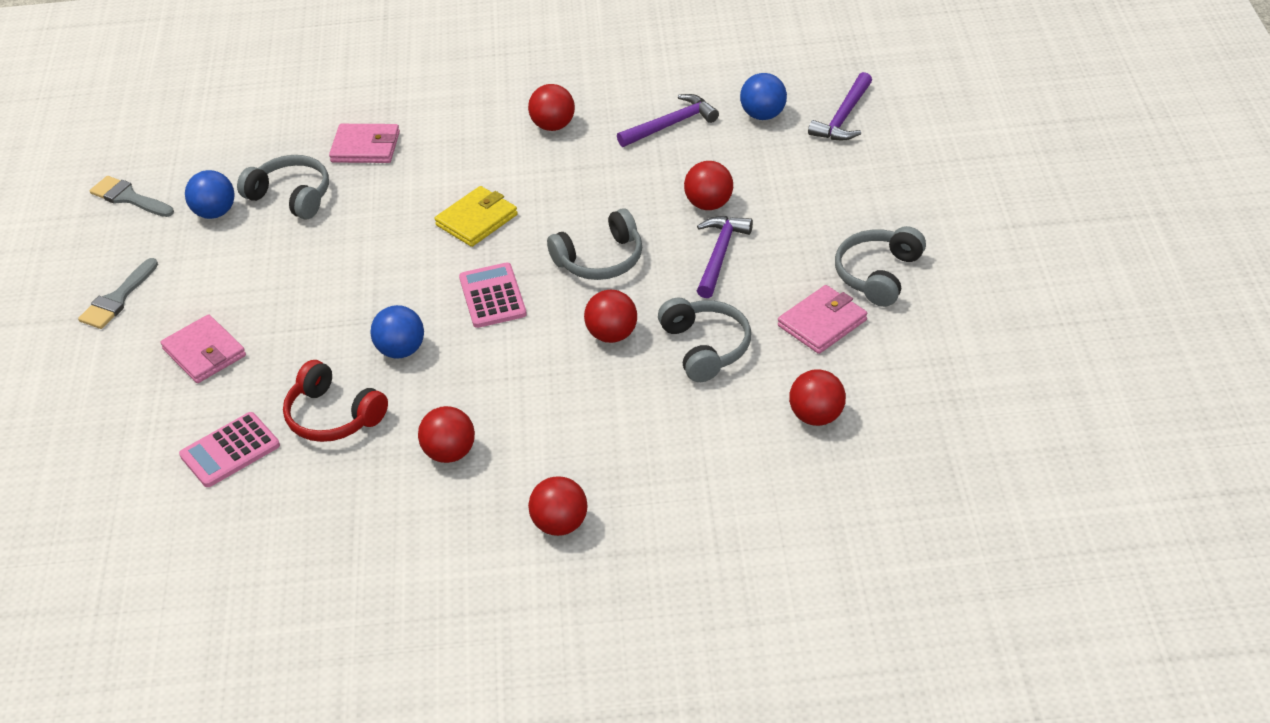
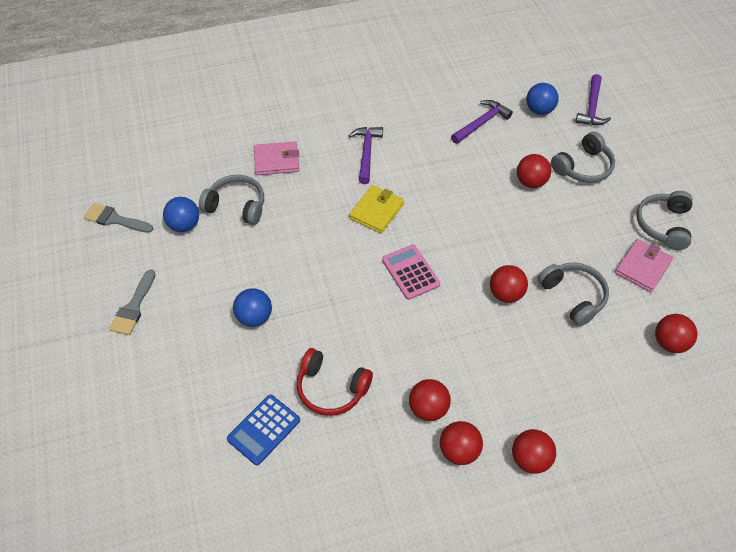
camera: 15 degrees left, 10 degrees up
pink wallet [160,314,246,383] -> none
pink calculator [179,412,280,487] -> blue calculator [227,395,300,465]
blue ball [370,305,424,359] -> blue ball moved to [233,288,272,327]
red ball [528,84,575,131] -> red ball moved to [440,421,483,465]
grey headphones [547,208,642,280] -> grey headphones moved to [551,132,615,183]
purple hammer [697,216,753,298] -> purple hammer moved to [348,127,383,184]

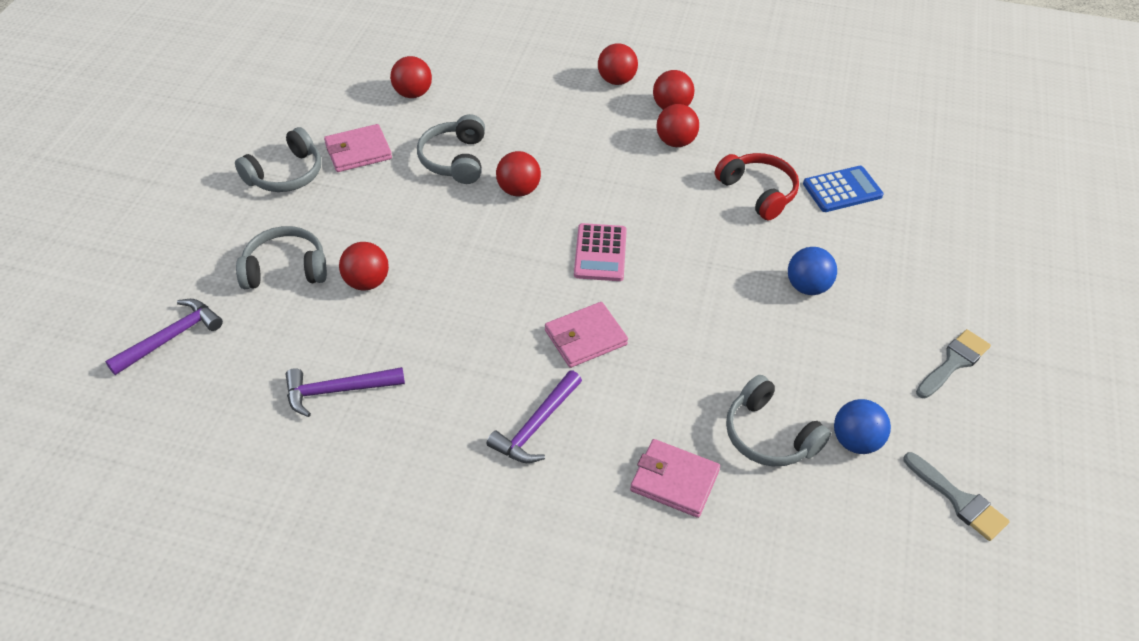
camera: 150 degrees left, 5 degrees down
yellow wallet [349,185,404,234] -> pink wallet [545,302,628,368]
blue ball [526,83,558,115] -> none

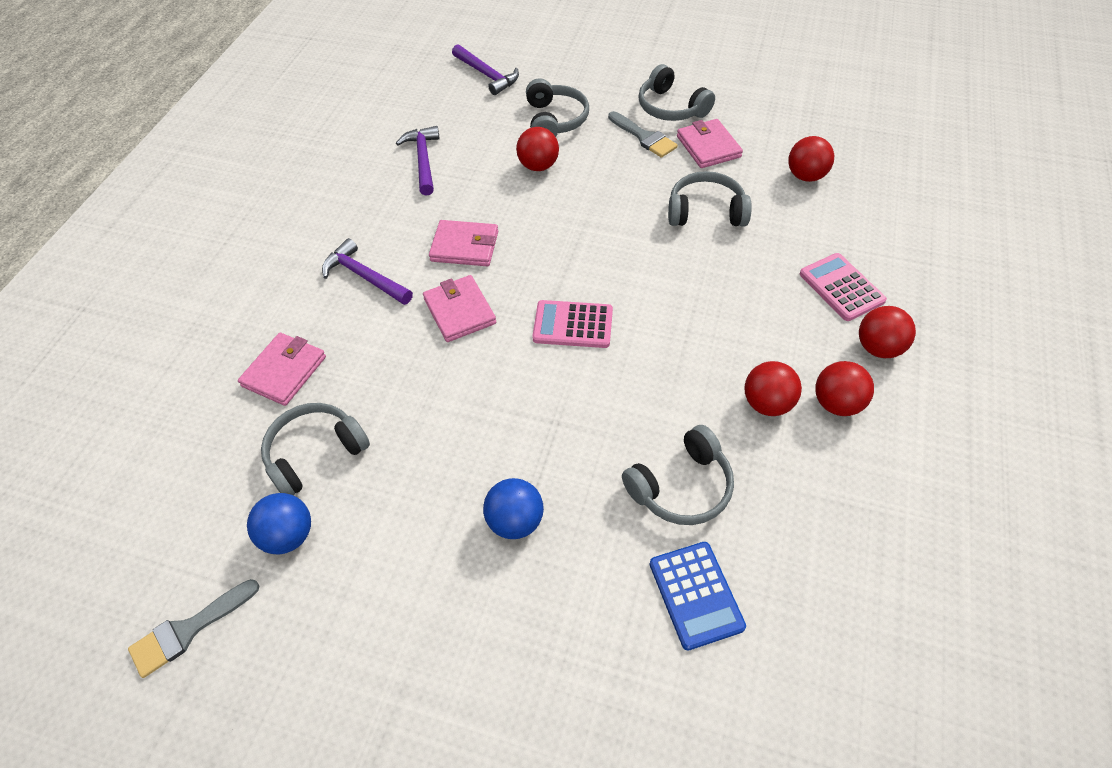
camera: 95 degrees right, 5 degrees up
red ball [496,151,541,196] -> none
red headphones [715,153,799,221] -> grey headphones [622,425,734,525]
grey brush [916,329,991,398] -> grey brush moved to [608,111,678,158]
none -> pink wallet [429,220,498,266]
none -> pink calculator [800,253,887,321]

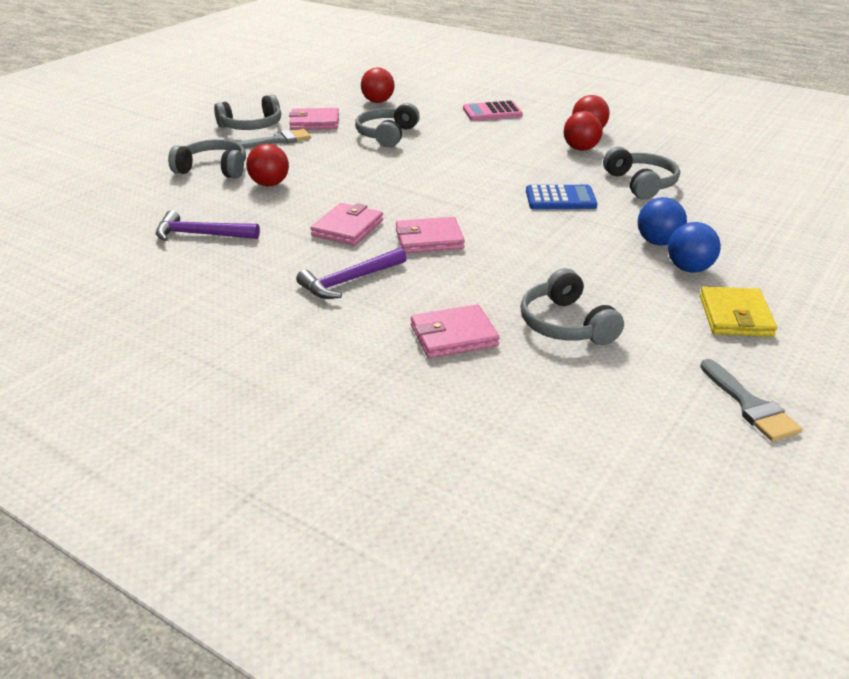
camera: 75 degrees left, 20 degrees down
pink wallet [238,333,326,406] -> pink wallet turned 60 degrees counterclockwise [411,304,500,358]
blue ball [247,493,311,554] -> blue ball moved to [668,222,721,273]
purple hammer [452,44,519,95] -> none
pink calculator [532,300,613,348] -> none
blue calculator [650,542,746,651] -> blue calculator moved to [526,185,597,209]
red ball [859,306,916,358] -> none
none -> yellow wallet [700,286,777,337]

